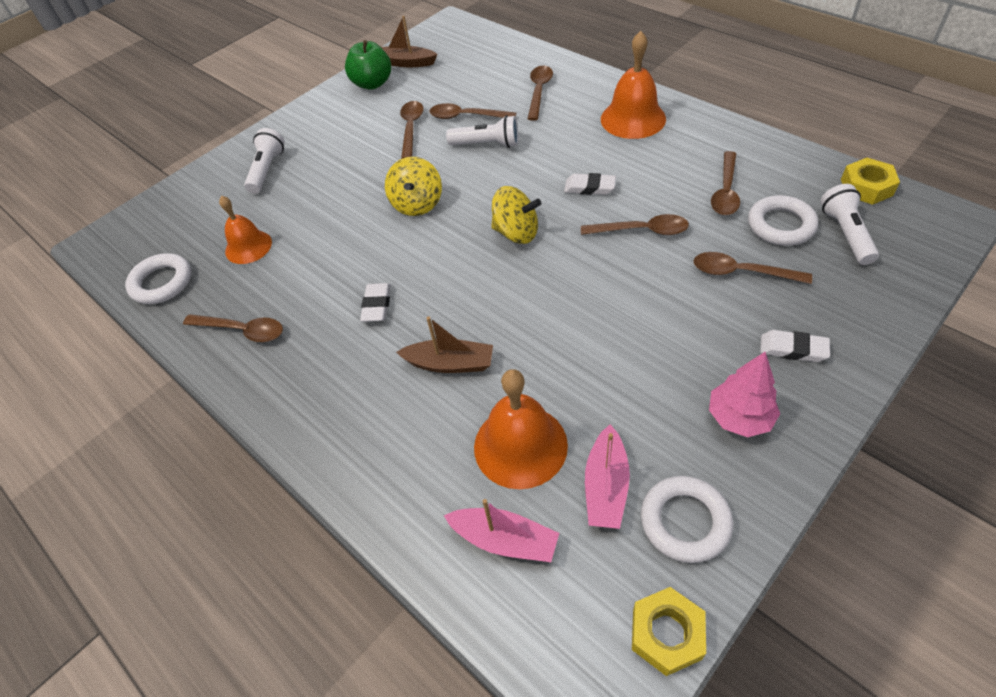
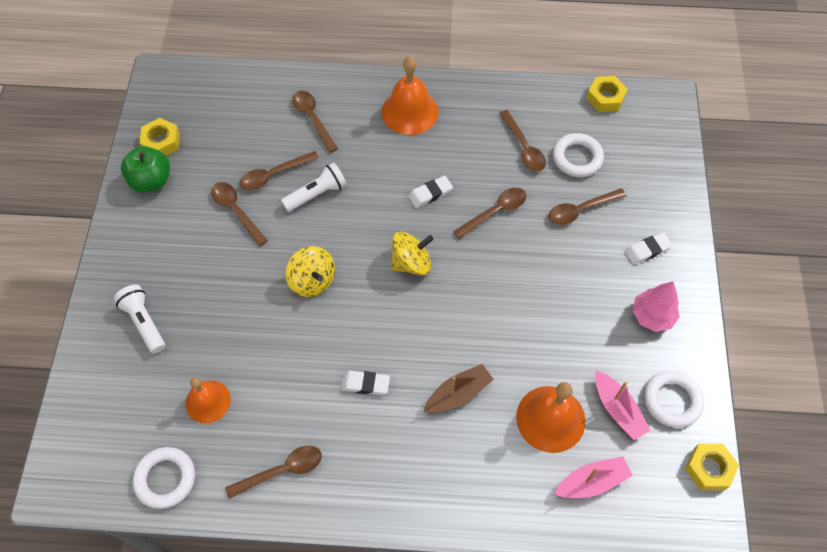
camera: 45 degrees left, 10 degrees up
white eraser [360,283,391,322] -> white eraser turned 45 degrees counterclockwise [341,371,390,395]
brown boat [381,16,438,67] -> yellow nut [140,118,180,156]
white flashlight [820,184,879,265] -> none

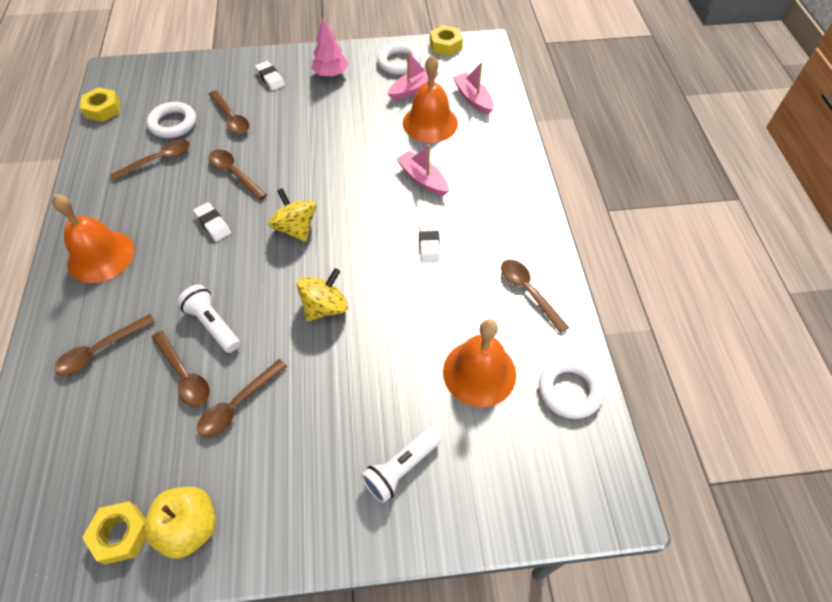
camera: 100 degrees left, 5 degrees down
green apple [121,146,170,192] -> yellow apple [143,487,216,559]
orange bell [186,378,231,424] -> orange bell [443,319,516,407], size x1.52
brown boat [424,364,494,413] -> pink boat [396,144,449,196]

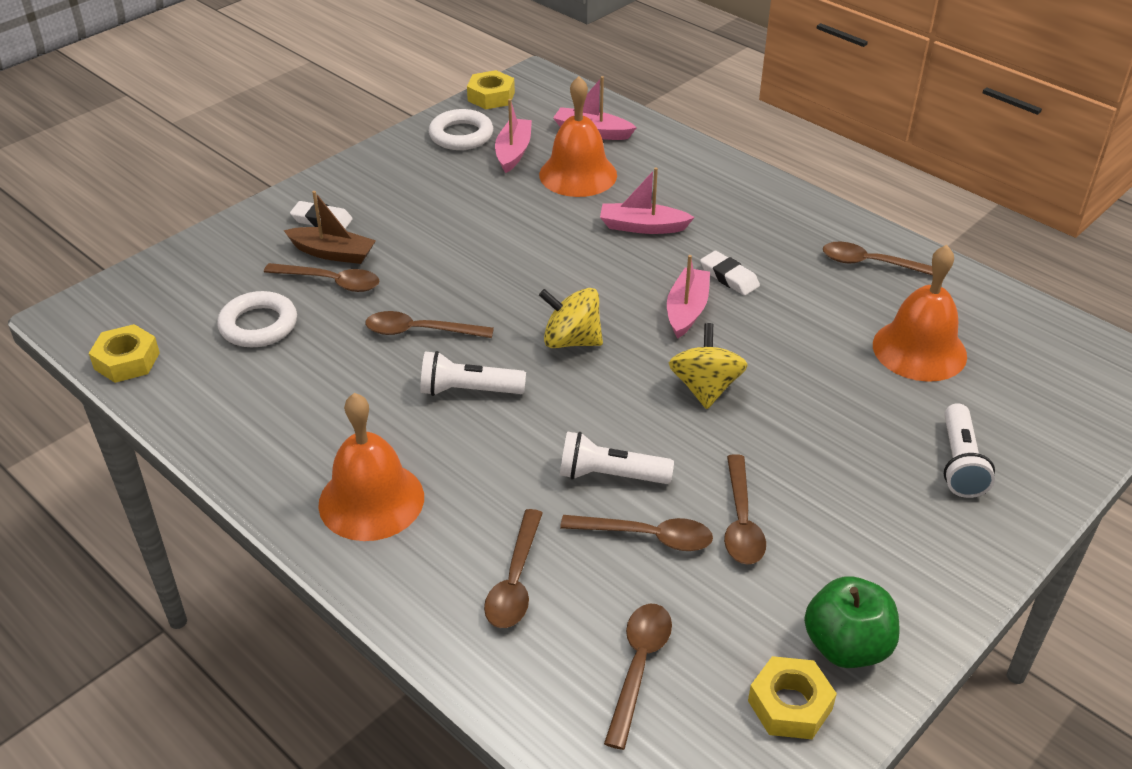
camera: 40 degrees left, 15 degrees down
brown spoon [110,139,190,181] -> brown spoon moved to [604,604,672,750]
yellow apple [143,487,216,559] -> green apple [804,576,900,668]
white eraser [193,202,231,242] -> white flashlight [420,351,526,396]
pink tree [311,18,348,77] -> none
white ring [539,358,604,419] -> none
none -> brown boat [284,191,376,264]
none -> pink boat [667,255,710,339]

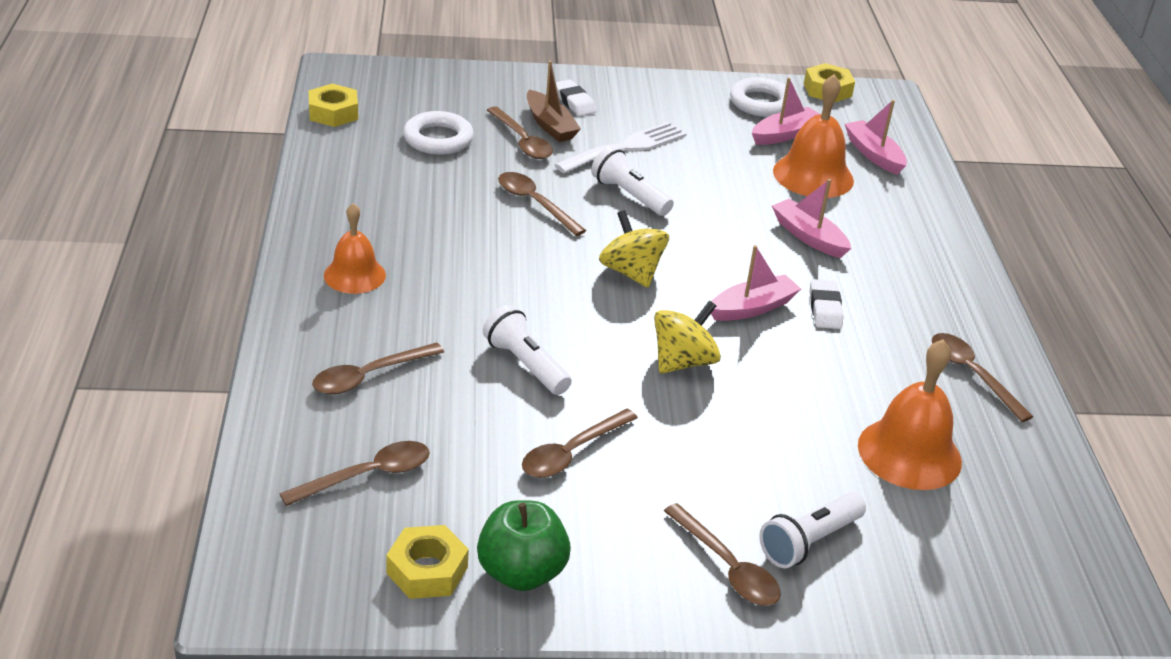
camera: 40 degrees right, 5 degrees down
orange bell [318,393,424,541] -> orange bell [324,203,386,294], size x0.66
white flashlight [420,351,526,396] -> white flashlight moved to [591,146,674,216]
brown spoon [560,515,713,551] -> brown spoon moved to [664,503,781,606]
none -> white fork [554,121,687,174]

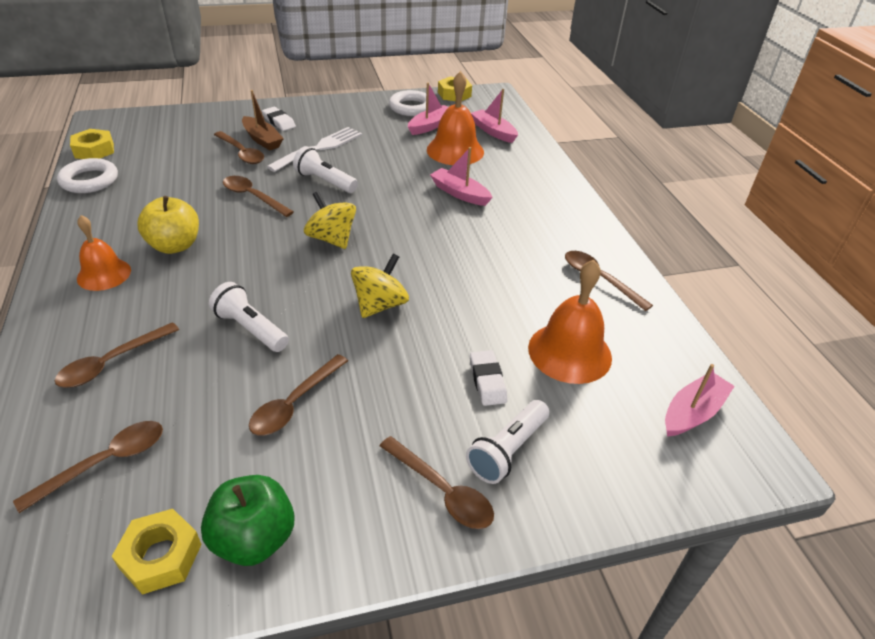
camera: 10 degrees left, 5 degrees up
white ring [403,111,474,155] -> white ring moved to [57,158,118,193]
pink boat [711,245,801,321] -> pink boat moved to [665,364,735,436]
white eraser [810,279,843,329] -> white eraser moved to [470,350,507,406]
none -> yellow apple [137,196,199,254]

